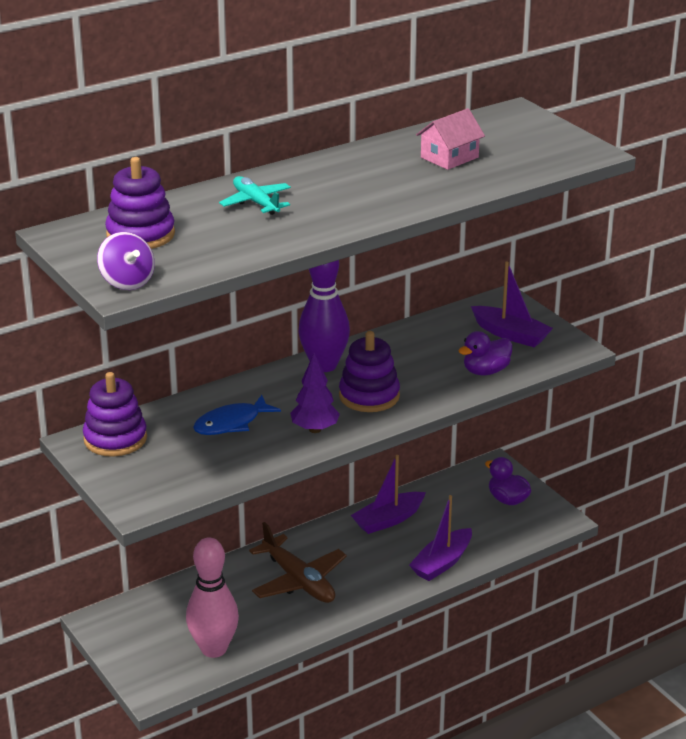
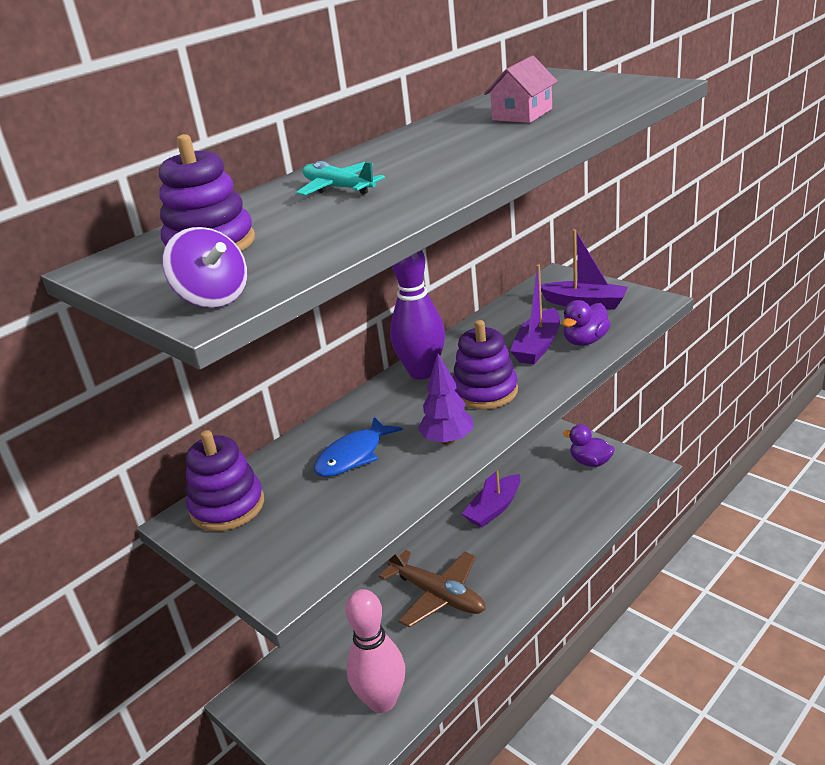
camera: 10 degrees left, 0 degrees up
purple boat [409,495,472,581] -> purple boat moved to [510,264,560,364]

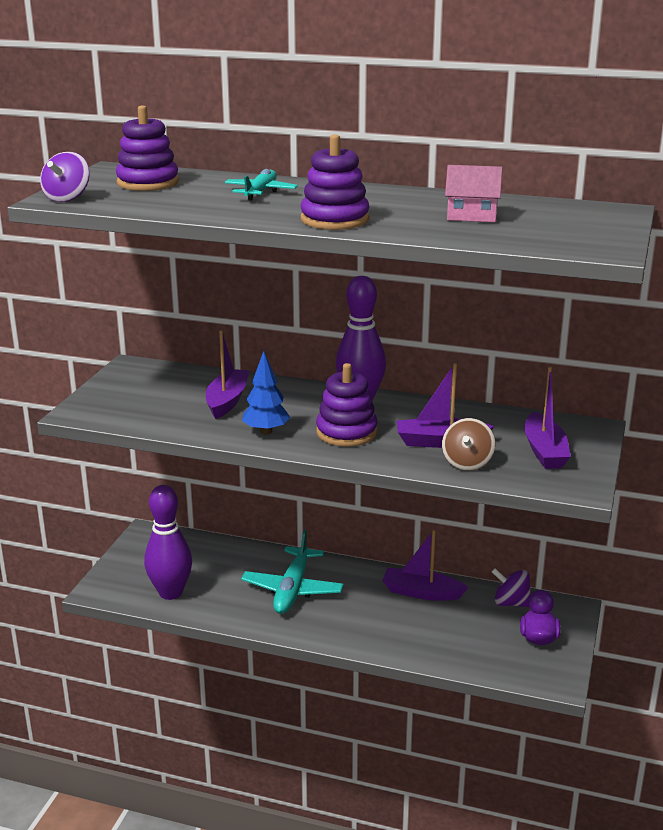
camera: 60 degrees right, 5 degrees down
purple stacking toy [185,430,264,531] -> purple stacking toy moved to [300,134,370,230]
blue fish [314,417,403,477] -> purple boat [206,330,249,419]
pink bowling pin [345,589,405,713] -> purple bowling pin [144,485,192,600]
brown plane [379,550,485,628] -> turquoise plane [241,529,344,614]
purple tree [418,354,474,445] -> blue tree [242,351,290,434]
purple duck [562,300,611,346] -> brown spinning top [442,418,495,471]
none -> purple spinning top [491,568,531,607]

